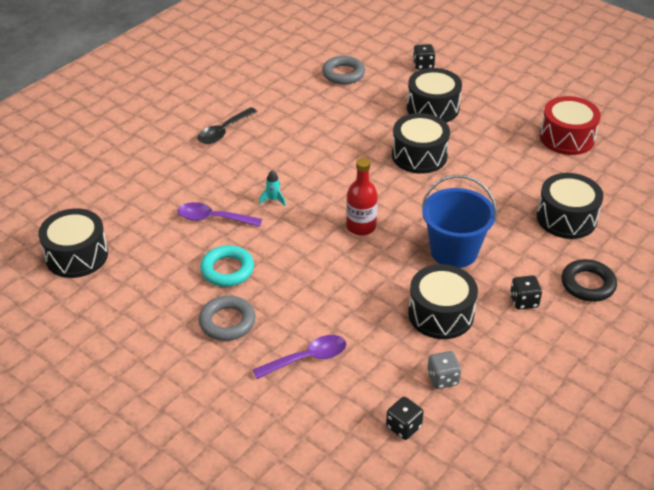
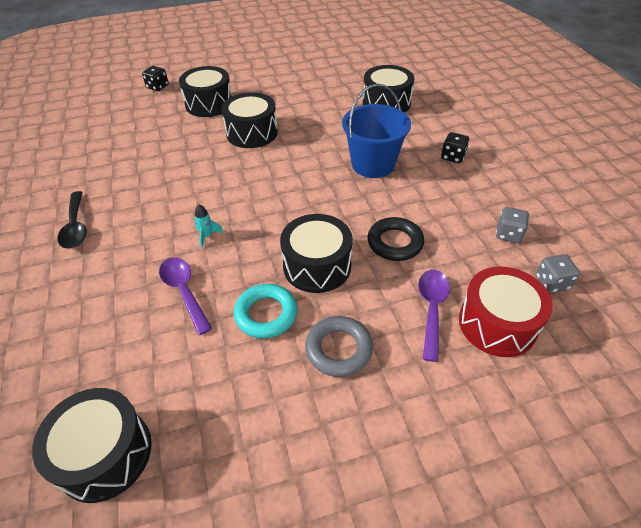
camera: 55 degrees left, 5 degrees up
purple spoon [177,202,262,227] -> purple spoon turned 105 degrees clockwise [159,257,212,335]
grey ring [322,56,365,85] -> none
red bottle [346,158,378,235] -> none
black dice [386,397,424,440] -> grey dice [536,254,580,293]
black drum [408,264,478,339] -> black drum moved to [280,214,353,293]
red drum [540,96,601,155] -> red drum moved to [459,266,553,357]
black ring [561,259,617,302] -> black ring moved to [368,217,424,261]

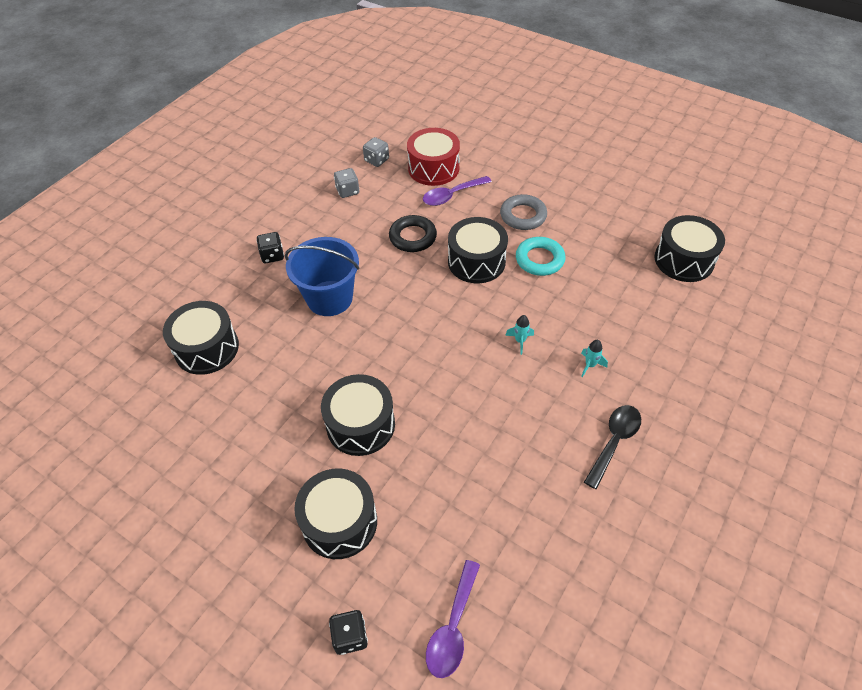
camera: 130 degrees left, 5 degrees up
purple spoon [159,257,212,335] -> purple spoon moved to [426,560,480,678]
none -> turquoise rocket [581,340,608,377]

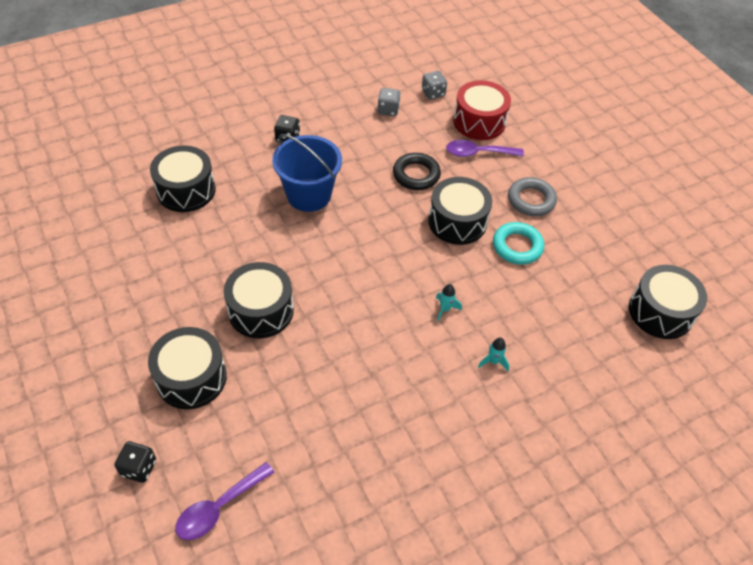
camera: 25 degrees right, 0 degrees up
black spoon [584,405,641,489] -> none

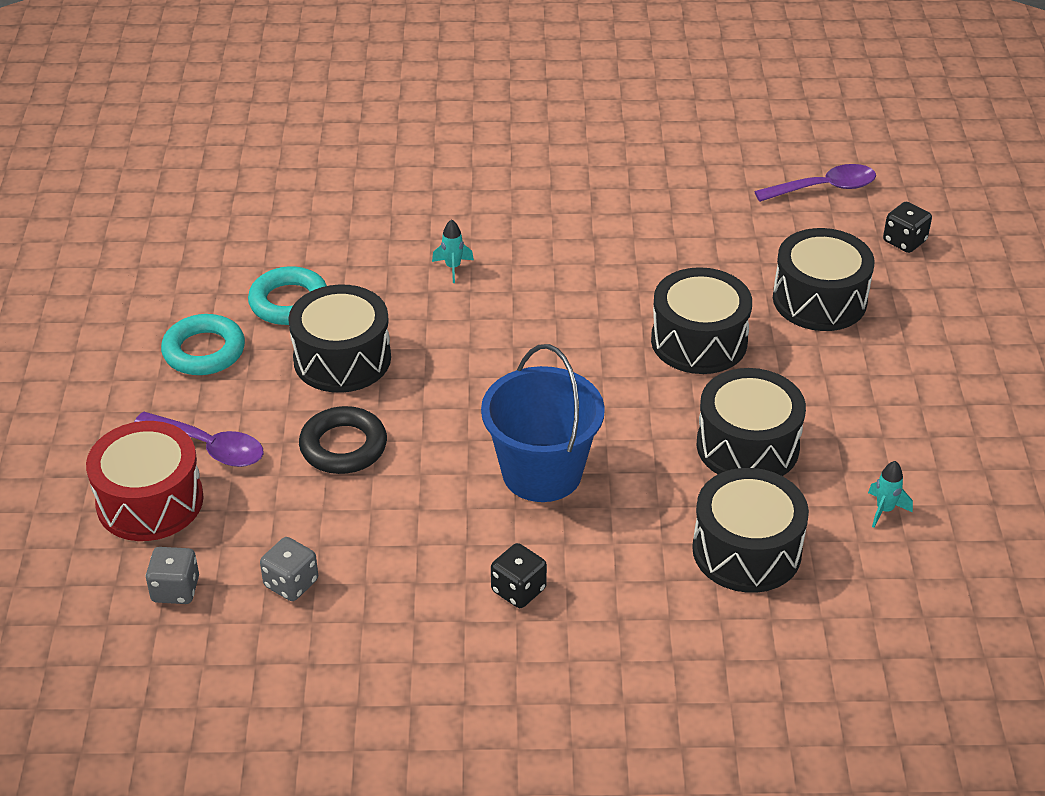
camera: 150 degrees left, 10 degrees down
turquoise rocket [478,337,509,371] -> turquoise rocket moved to [868,461,913,528]
grey ring [508,177,557,216] -> turquoise ring [161,314,245,375]
black drum [629,265,707,339] -> black drum moved to [697,368,806,476]

